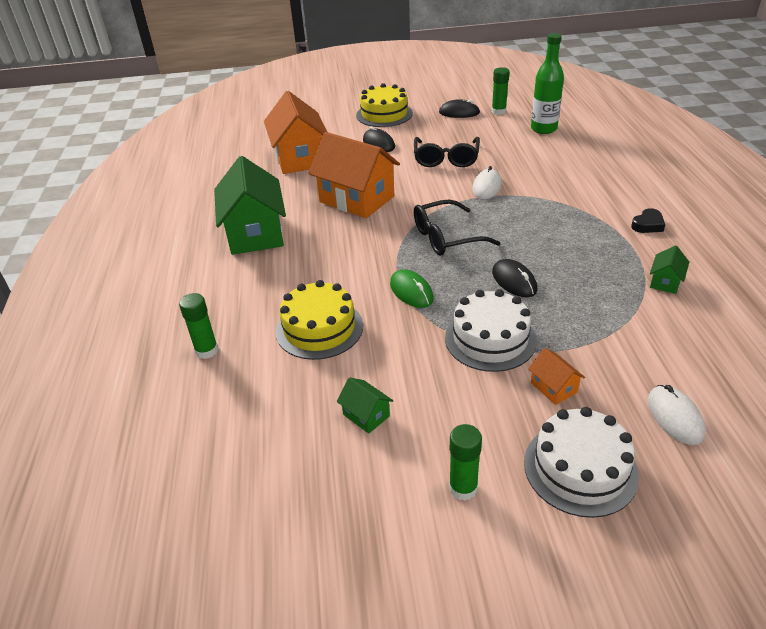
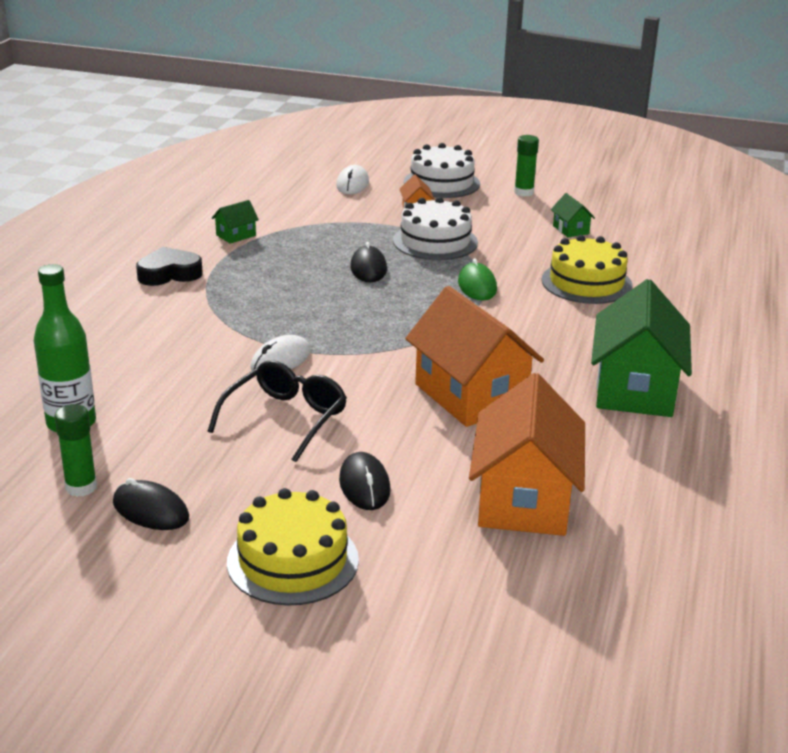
camera: 160 degrees left, 10 degrees down
green glue stick [179,293,218,359] -> none
black glasses [414,200,500,256] -> none
black heart [631,208,666,233] -> black heart [136,247,203,286], size x1.52

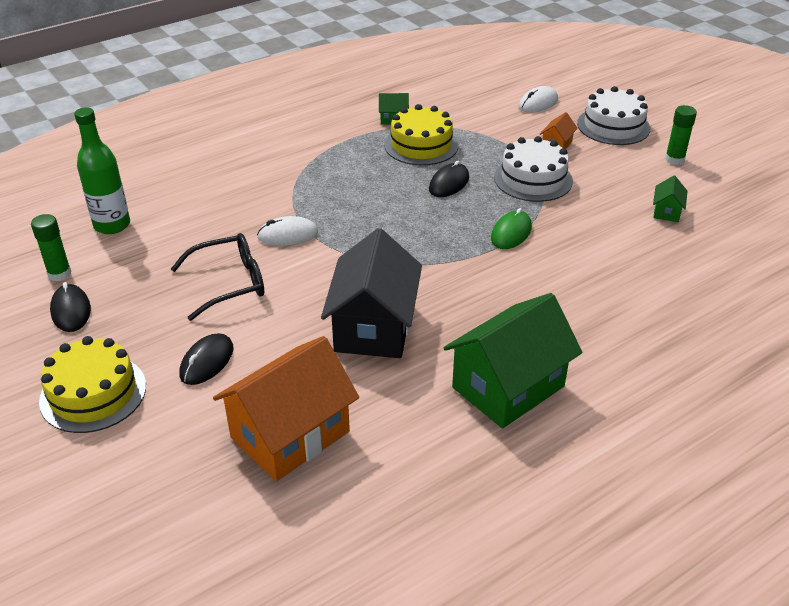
camera: 40 degrees right, 10 degrees up
black heart [136,247,203,286] -> none
orange house [405,286,544,427] -> black house [321,228,422,358]
yellow cake [541,235,633,304] -> yellow cake moved to [384,104,459,165]

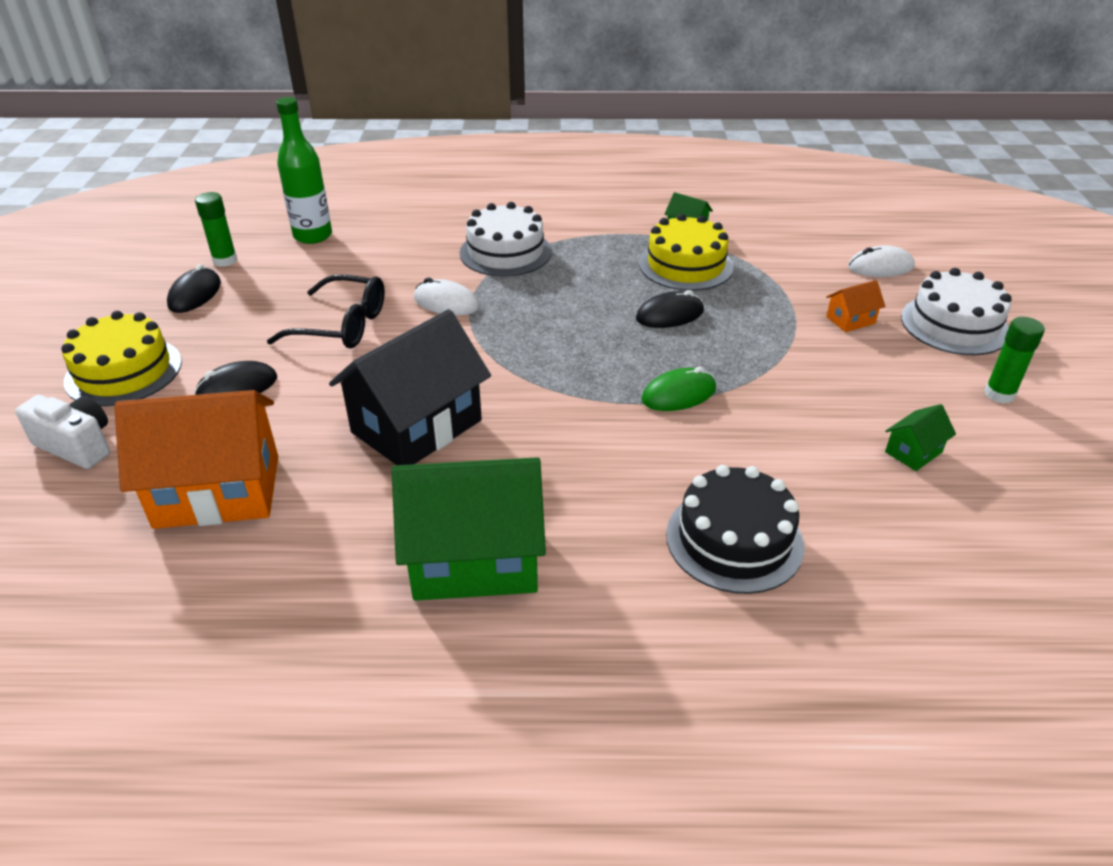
camera: 35 degrees right, 0 degrees up
white cake [494,136,573,202] -> white cake moved to [460,202,552,277]
none -> white camera [15,395,110,469]
none -> black cake [666,465,805,594]

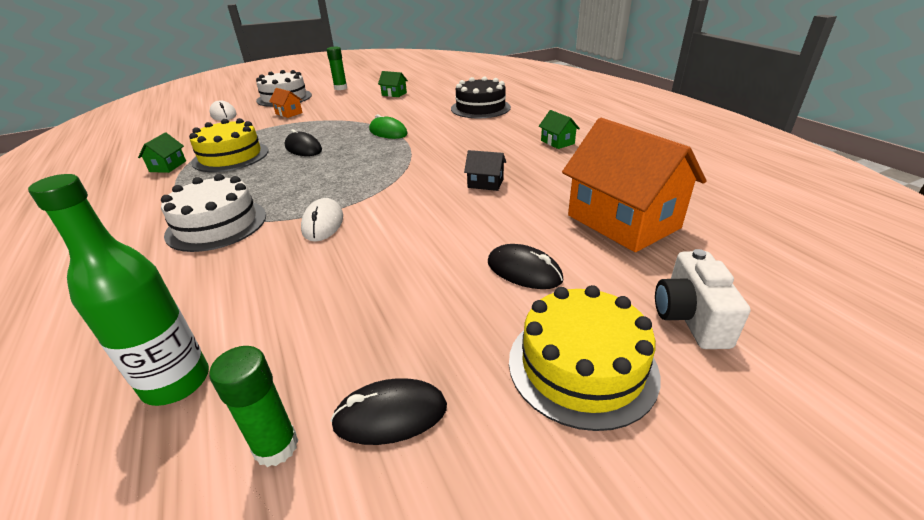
camera: 115 degrees left, 5 degrees down
black glasses [267,274,385,349] -> none
black house [329,309,491,465] -> black house [464,150,506,191], size x0.43
green house [391,457,546,601] -> green house [539,110,580,149], size x0.43

